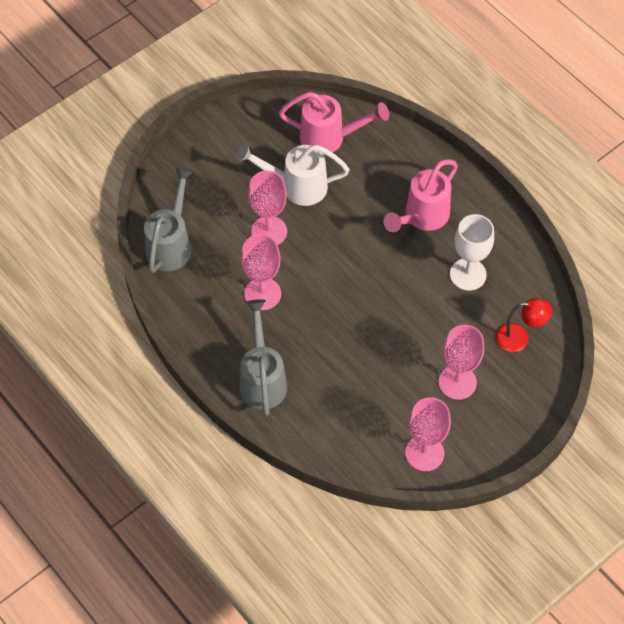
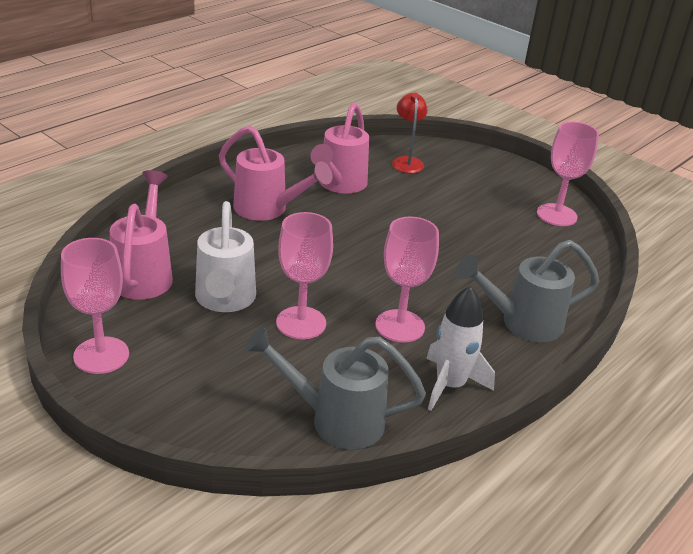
camera: 100 degrees left, 25 degrees down
pink goblet [439,325,484,400] -> pink goblet moved to [61,238,129,374]
white goblet [450,214,494,291] -> pink watering can [310,103,369,194]
none -> white rocket [426,286,495,411]

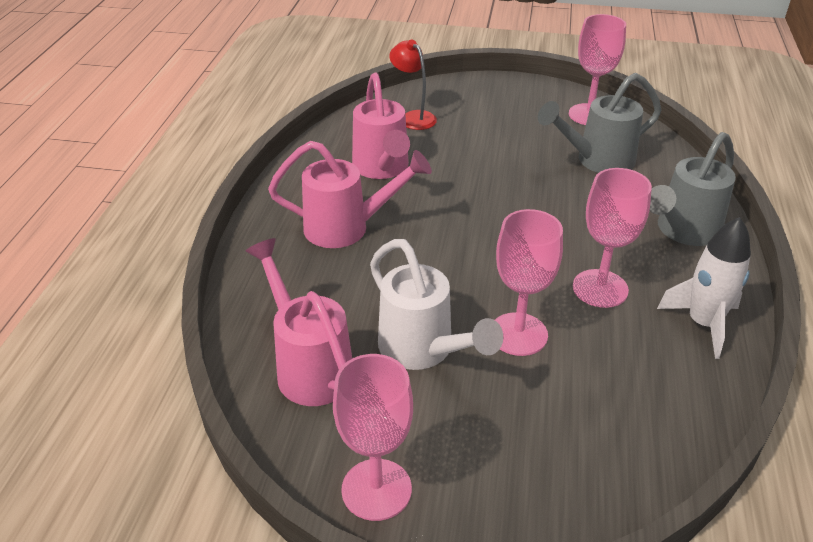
camera: 30 degrees left, 5 degrees up
grey watering can [244,326,426,450] -> grey watering can moved to [538,73,661,173]

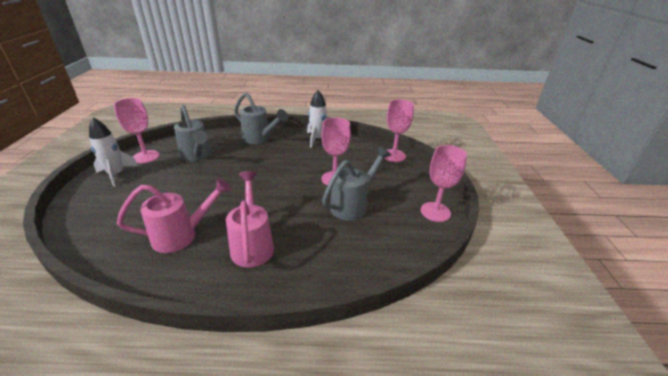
camera: 100 degrees left, 5 degrees down
pink watering can [246,238,352,406] -> none
white watering can [370,239,503,370] -> grey watering can [322,147,391,221]
red lamp [389,40,437,130] -> none
pink goblet [573,168,652,308] -> pink goblet moved to [384,99,414,162]
none -> white rocket [89,118,138,187]

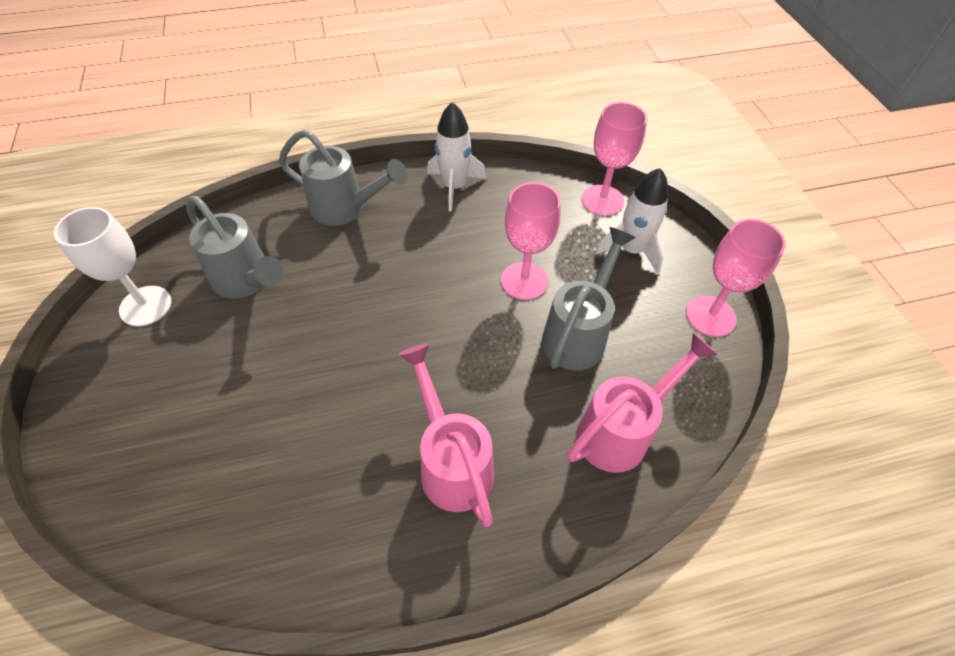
camera: 15 degrees left, 20 degrees up
white rocket [89,118,138,187] -> white rocket moved to [595,168,668,274]
pink goblet [114,98,160,163] -> white goblet [54,207,172,326]
pink watering can [117,178,232,253] -> pink watering can moved to [567,333,718,473]

